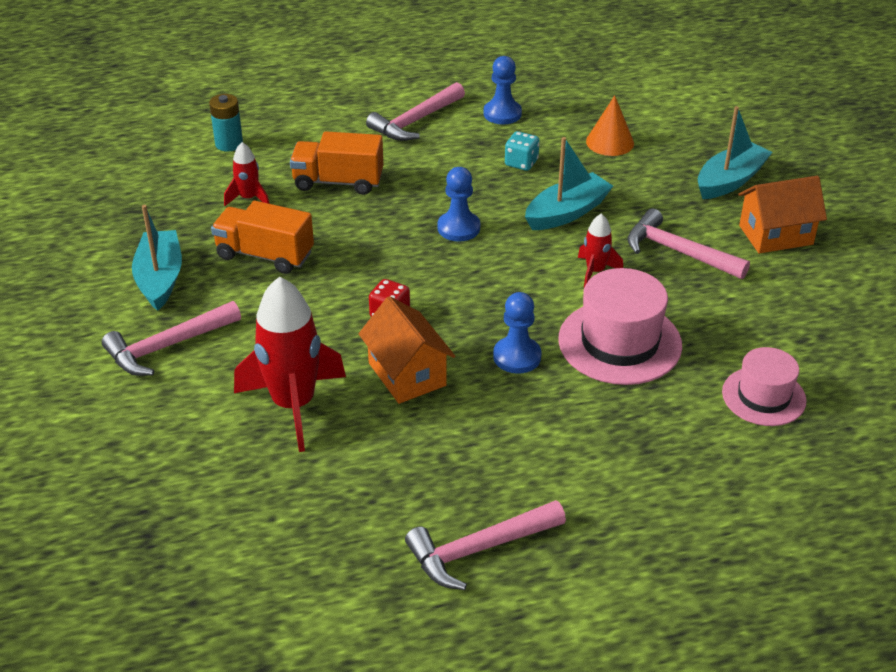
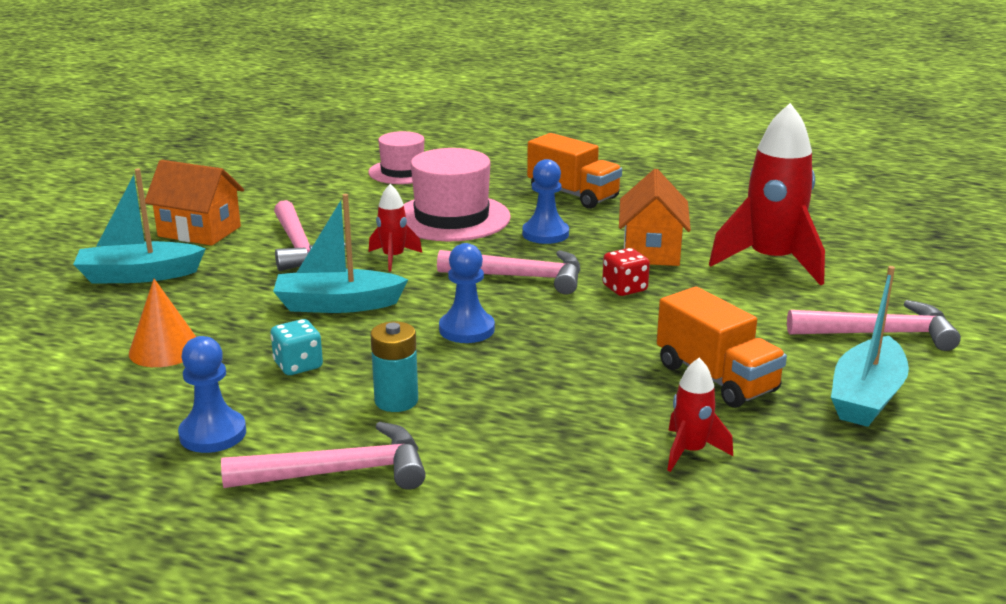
camera: 145 degrees left, 15 degrees down
turquoise battery [209,94,243,151] -> turquoise battery moved to [370,321,418,412]
orange truck [290,131,383,195] -> orange truck moved to [527,133,622,209]
pink hammer [405,500,566,590] -> pink hammer moved to [437,250,580,295]

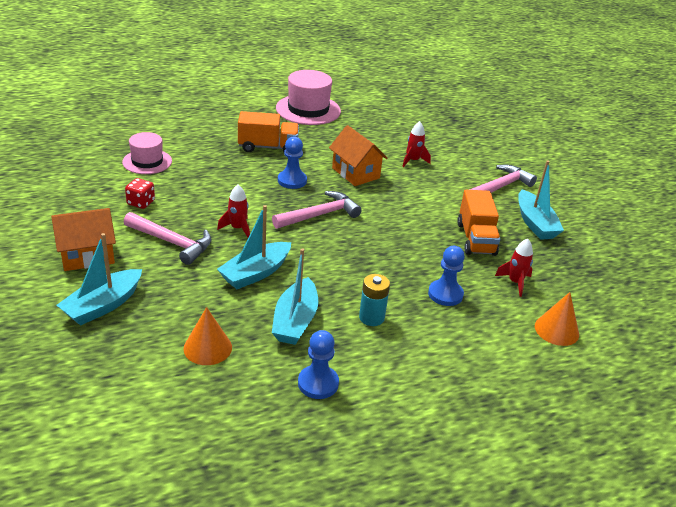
camera: 45 degrees left, 10 degrees up
pink hammer [221,422,426,490] -> none
turquoise dice [271,319,323,375] -> turquoise boat [272,248,318,345]
pink hat [404,148,511,241] -> pink hat moved to [276,70,341,125]
blue pawn [439,243,495,343] -> blue pawn moved to [428,246,465,306]
red dice [602,248,650,296] -> red dice moved to [125,178,155,209]
orange truck [657,287,787,408] -> orange truck turned 75 degrees clockwise [457,190,500,256]
red rocket [709,103,825,285] -> red rocket [402,121,431,167], size x0.49
none -> orange cone [535,292,579,346]

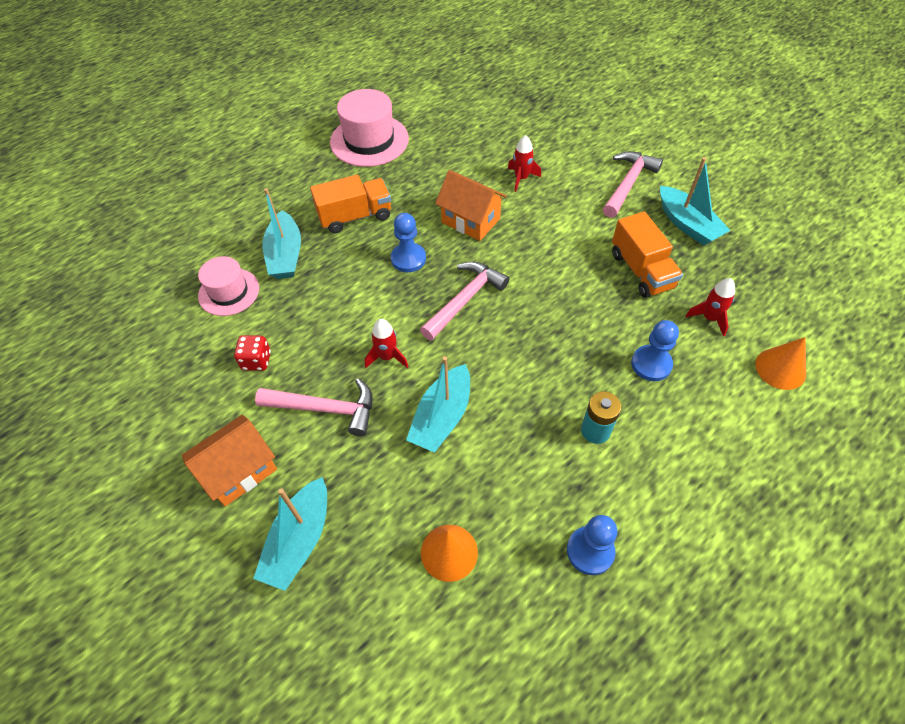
camera: 15 degrees left, 20 degrees up
turquoise boat [272,248,318,345] -> turquoise boat moved to [262,188,301,279]

